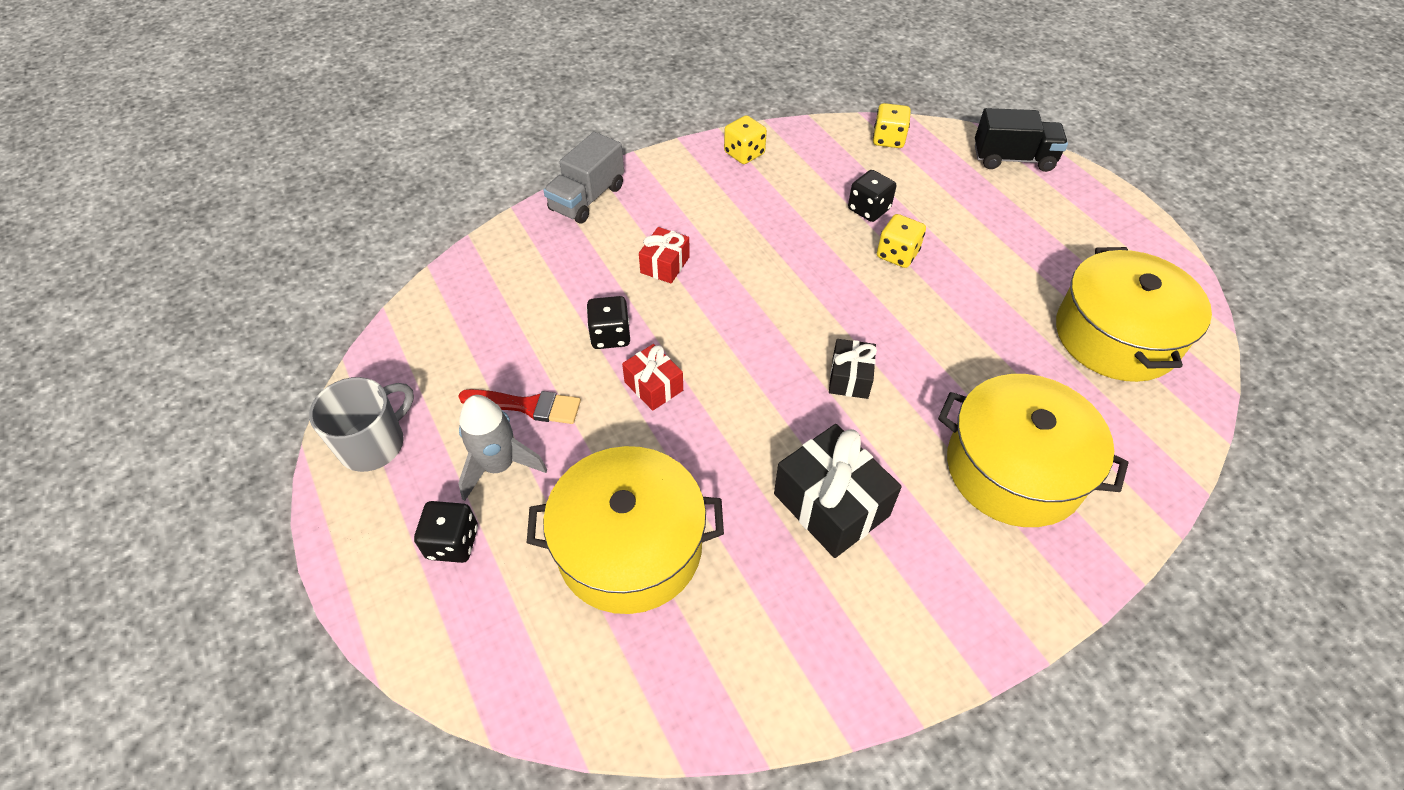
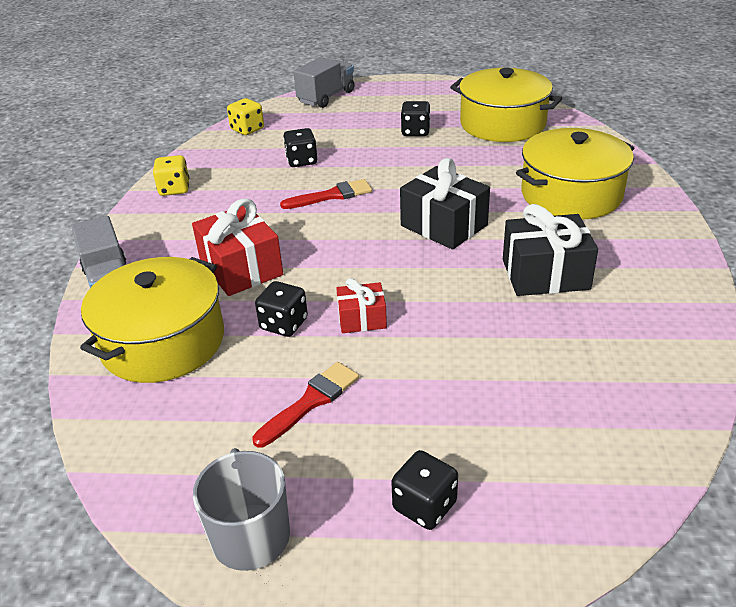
camera: 55 degrees left, 15 degrees down
grey rocket [458,395,547,501] -> none
yellow pot [527,446,724,614] -> yellow pot moved to [80,257,224,383]
red gift [639,227,690,283] -> red gift [192,198,283,296], size x1.75
black gift [829,339,877,399] -> black gift [400,158,490,250], size x1.75
yellow dice [877,214,926,268] -> none
black truck [975,108,1068,172] -> grey truck [294,57,354,108]
none -> red brush [280,179,372,209]
none -> black dice [401,101,430,136]

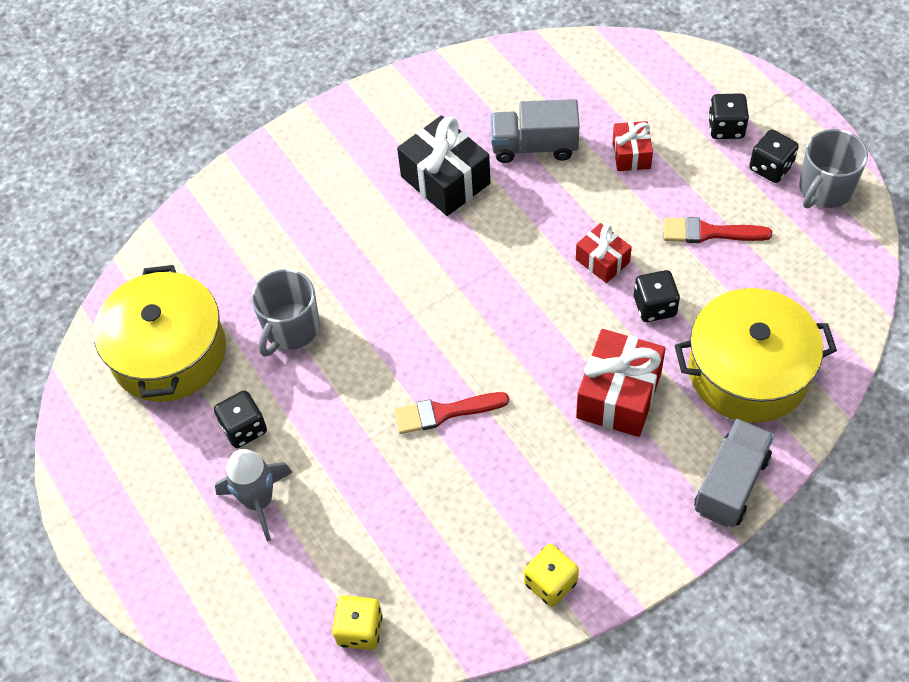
camera: 125 degrees left, 20 degrees up
red brush [280,179,372,209] -> red brush turned 45 degrees counterclockwise [394,392,509,434]
black dice [283,128,317,167] -> black dice moved to [749,129,799,183]
grey truck [294,57,354,108] -> grey truck moved to [490,99,580,163]
black gift [400,158,490,250] -> none
yellow pot [516,128,634,219] -> none
none -> grey rocket [215,449,293,542]
none -> grey mug [251,269,320,357]
none -> red gift [613,121,653,171]

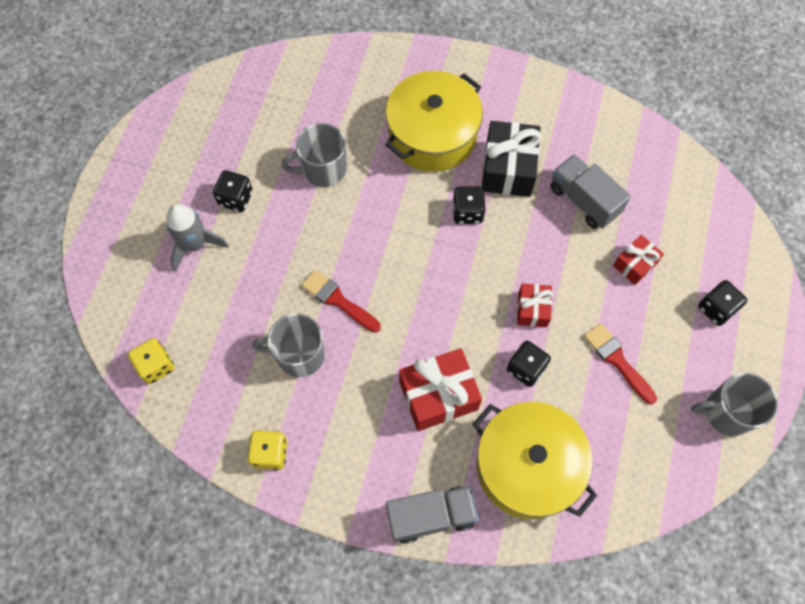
camera: 45 degrees right, 10 degrees up
yellow pot [93,265,226,402] -> yellow pot moved to [385,71,483,172]
black dice [749,129,799,183] -> black dice moved to [453,186,486,224]
none -> grey mug [252,313,325,377]

